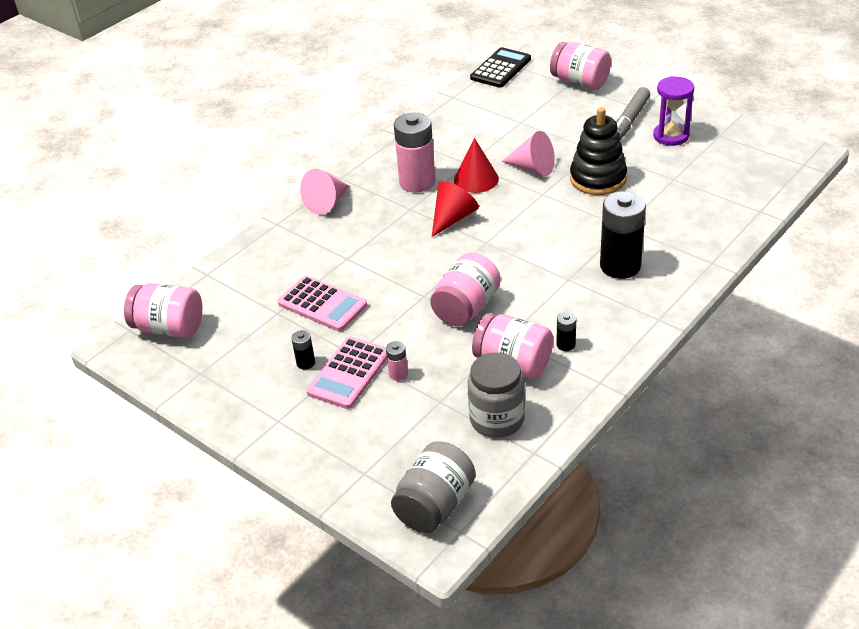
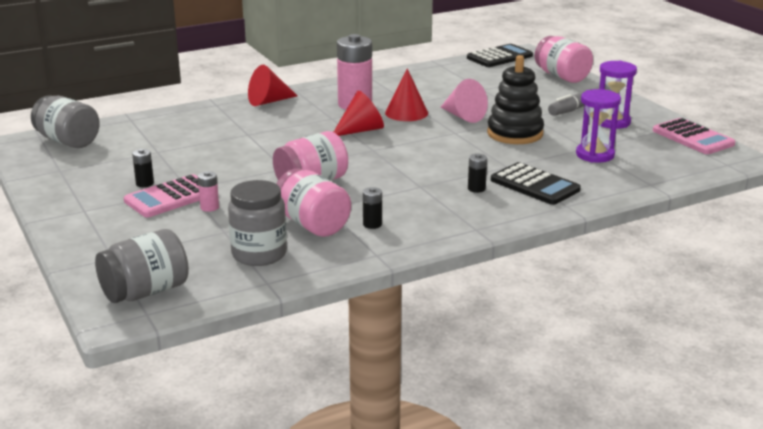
camera: 20 degrees right, 15 degrees down
pink jar [124,283,202,338] -> grey jar [31,95,100,148]
pink calculator [278,276,367,331] -> pink calculator moved to [653,118,735,154]
pink cone [300,169,349,215] -> red cone [248,65,297,106]
black battery [600,191,646,279] -> black battery [468,154,487,193], size x0.44
none -> black calculator [491,162,581,205]
none -> purple hourglass [576,89,621,162]

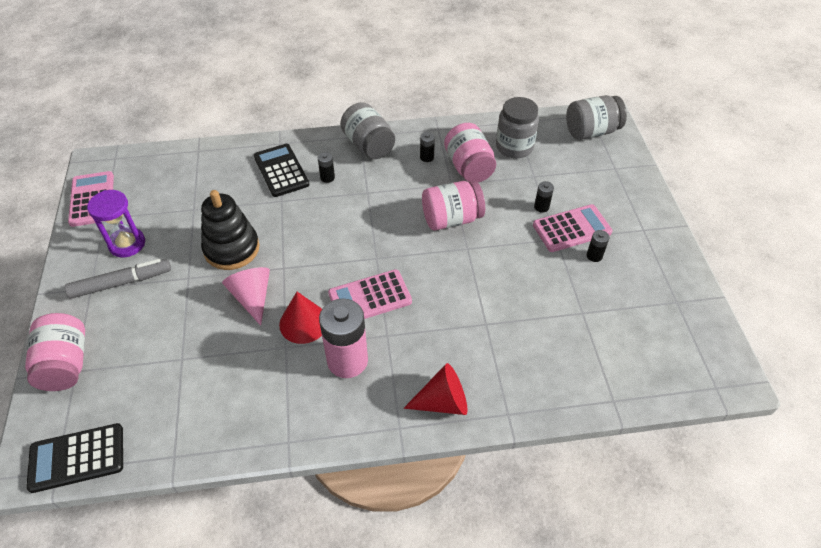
camera: 160 degrees left, 25 degrees up
grey jar [31,95,100,148] -> grey jar moved to [340,102,395,159]
pink battery [198,171,219,212] -> black battery [534,181,554,213]
red cone [334,91,384,136] -> pink calculator [328,269,412,319]
purple hourglass [576,89,621,162] -> none

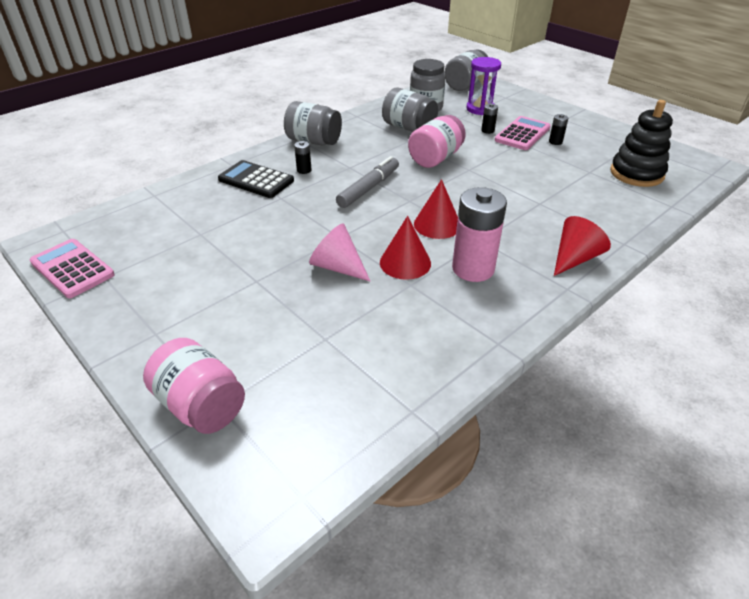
camera: 35 degrees left, 10 degrees down
black calculator [26,423,123,493] -> none
grey marker [65,259,171,299] -> grey marker moved to [336,156,399,208]
purple hourglass [87,190,145,257] -> purple hourglass moved to [466,57,501,115]
black stacking toy [201,190,260,270] -> black stacking toy moved to [610,100,673,187]
pink calculator [328,269,412,319] -> red cone [414,179,458,239]
black battery [420,132,435,162] -> none
pink jar [444,123,496,182] -> grey jar [382,87,438,132]

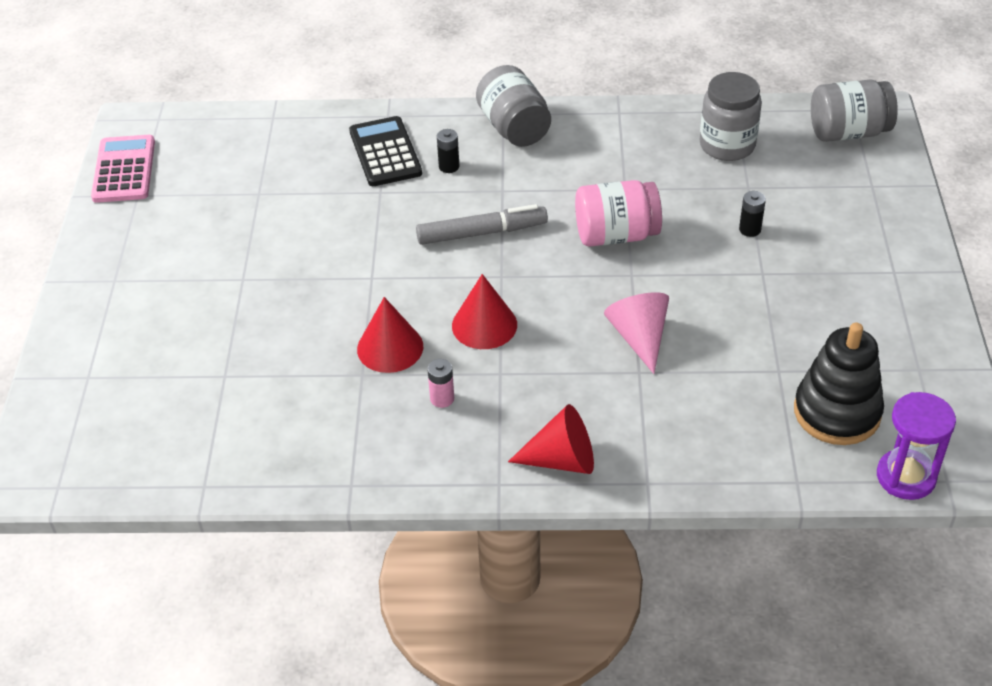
camera: 45 degrees right, 5 degrees up
pink jar [143,338,245,434] -> none
pink cone [309,223,370,281] -> pink cone moved to [604,292,669,374]
grey jar [382,87,438,132] -> none
pink battery [452,187,507,282] -> pink battery [427,359,454,408], size x0.44
purple hourglass [466,57,501,115] -> purple hourglass moved to [877,392,956,500]
pink calculator [495,116,551,150] -> none
black battery [549,114,568,145] -> none

